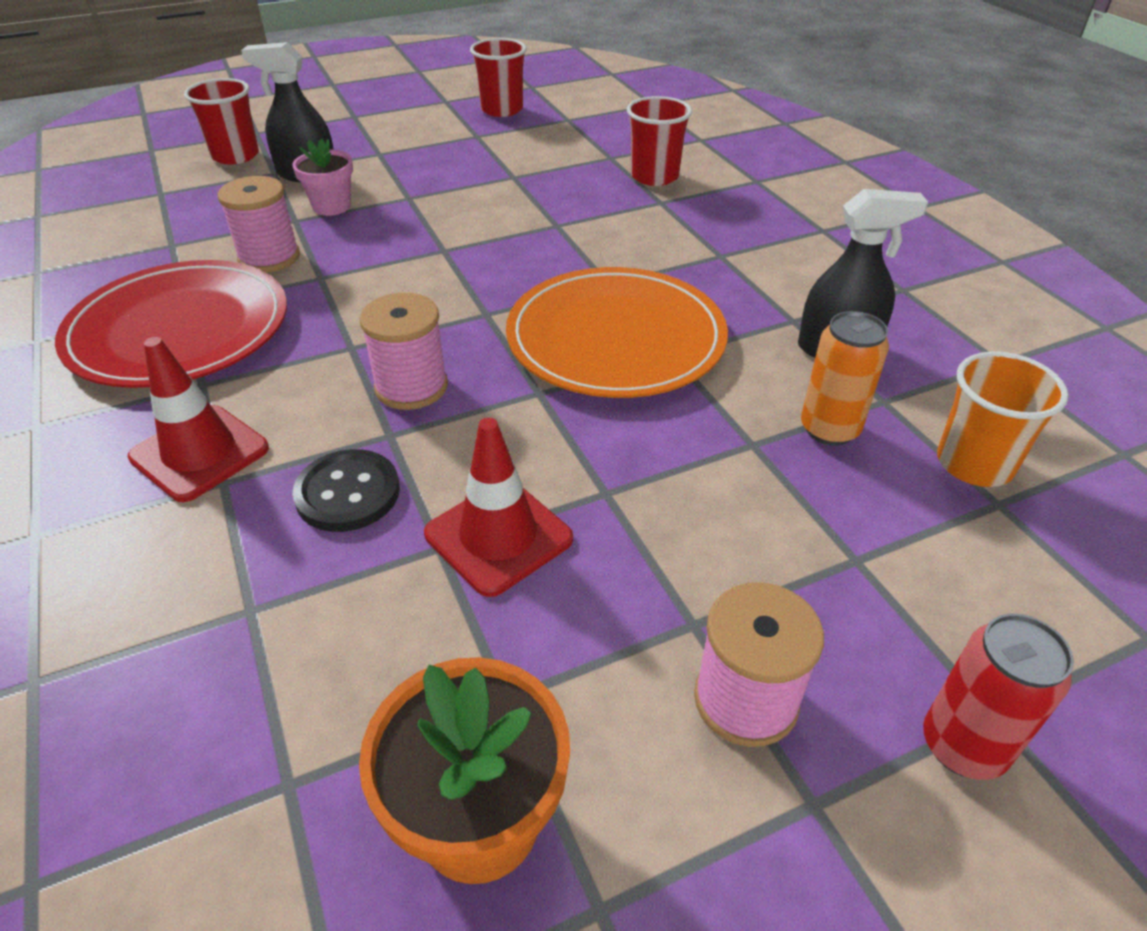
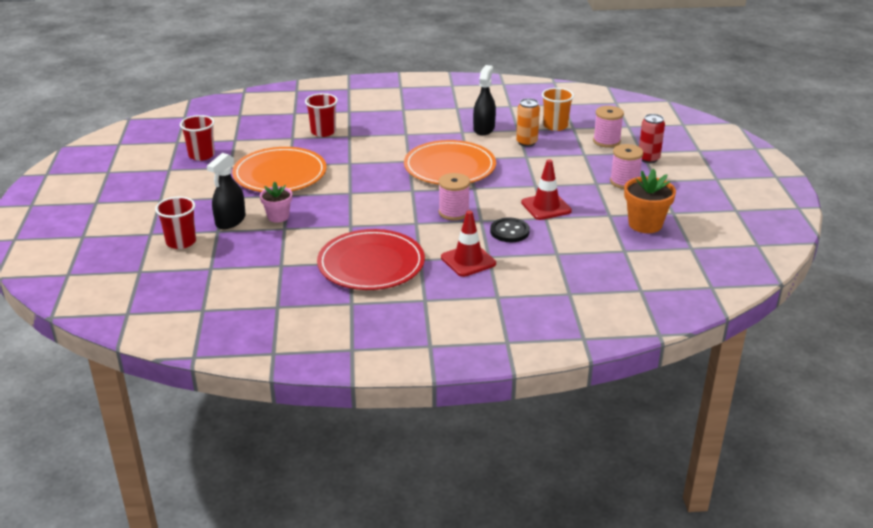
camera: 70 degrees left, 10 degrees down
pink spool [218,176,300,273] -> pink spool moved to [593,106,624,148]
none -> orange plate [232,147,327,192]

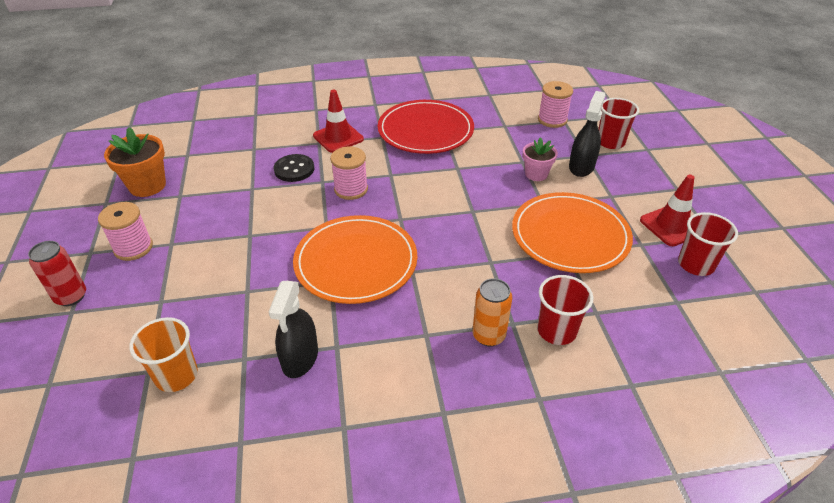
camera: 175 degrees right, 10 degrees up
orange can [516,98,540,147] -> orange can moved to [473,278,512,346]
red traffic cone [521,159,572,220] -> red traffic cone moved to [640,175,694,246]
pink spool [593,106,624,148] -> pink spool moved to [538,81,573,128]

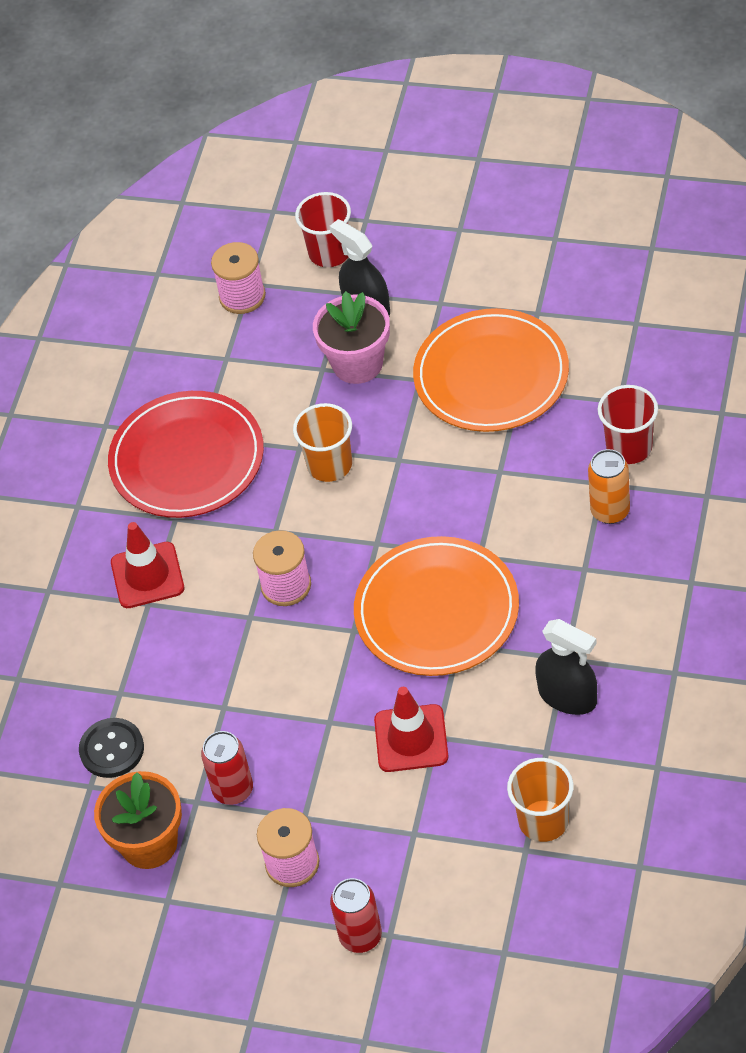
camera: 60 degrees left, 10 degrees up
black button [274,154,314,182] -> black button moved to [79,718,144,778]
pink flower pot [523,137,558,181] -> pink flower pot [313,291,390,384], size x1.55
red traffic cone [640,175,694,246] -> red traffic cone moved to [374,687,448,772]
red cup [678,212,738,276] -> none
none -> red can [201,731,253,805]
none -> orange cup [293,403,352,482]

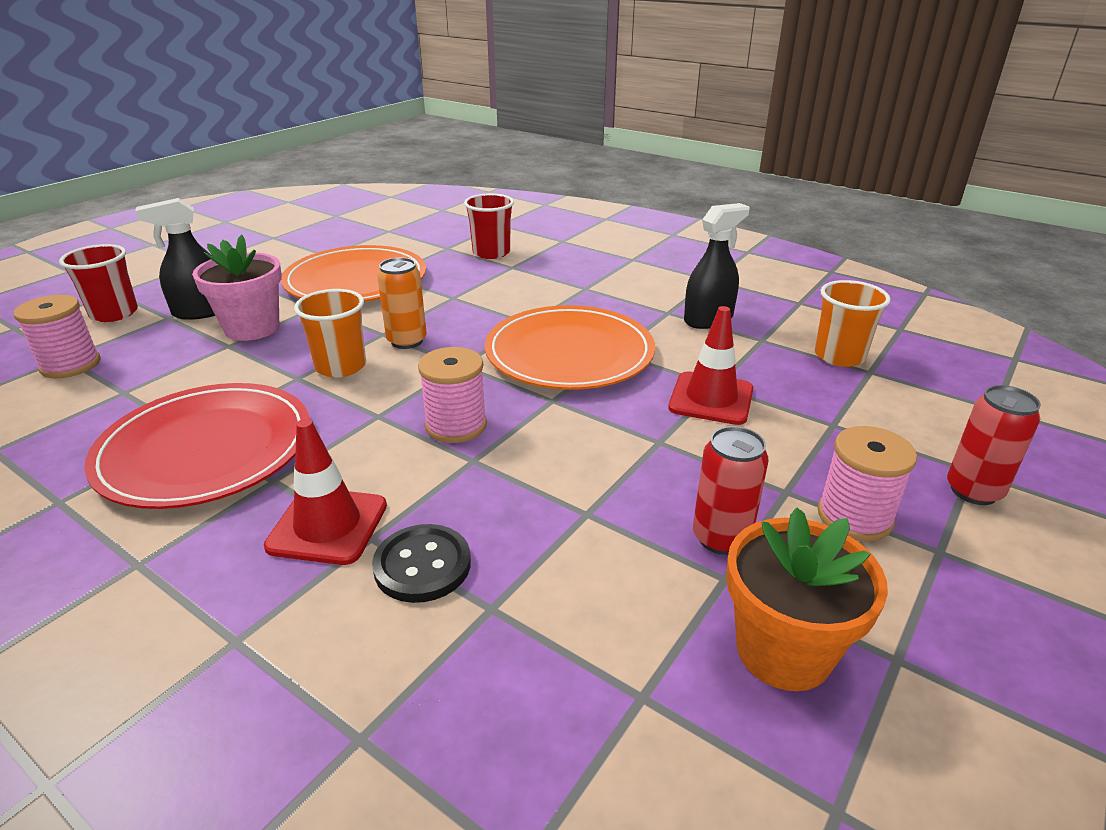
camera: 75 degrees left, 20 degrees down
black button [79,718,144,778] -> black button moved to [372,524,471,603]
orange can [588,449,630,524] -> orange can moved to [377,257,427,349]

